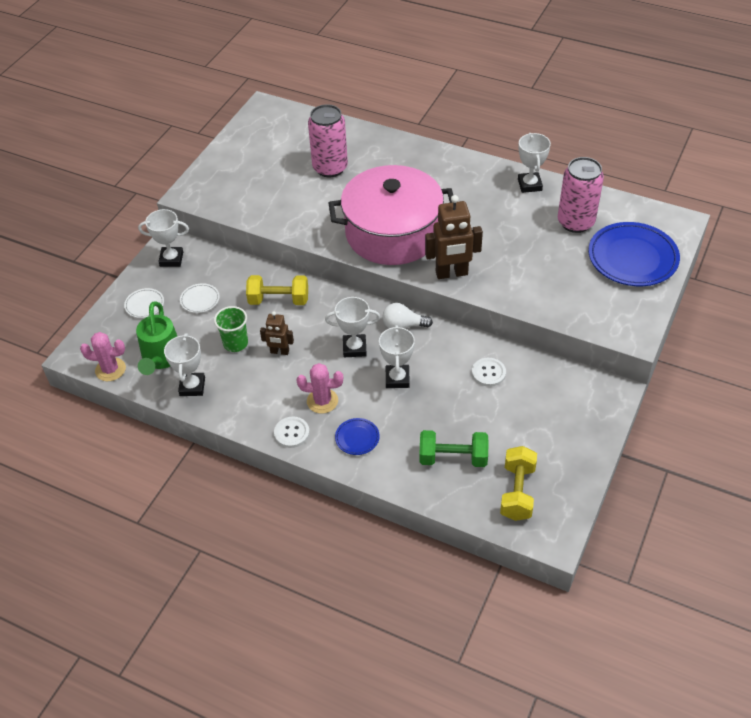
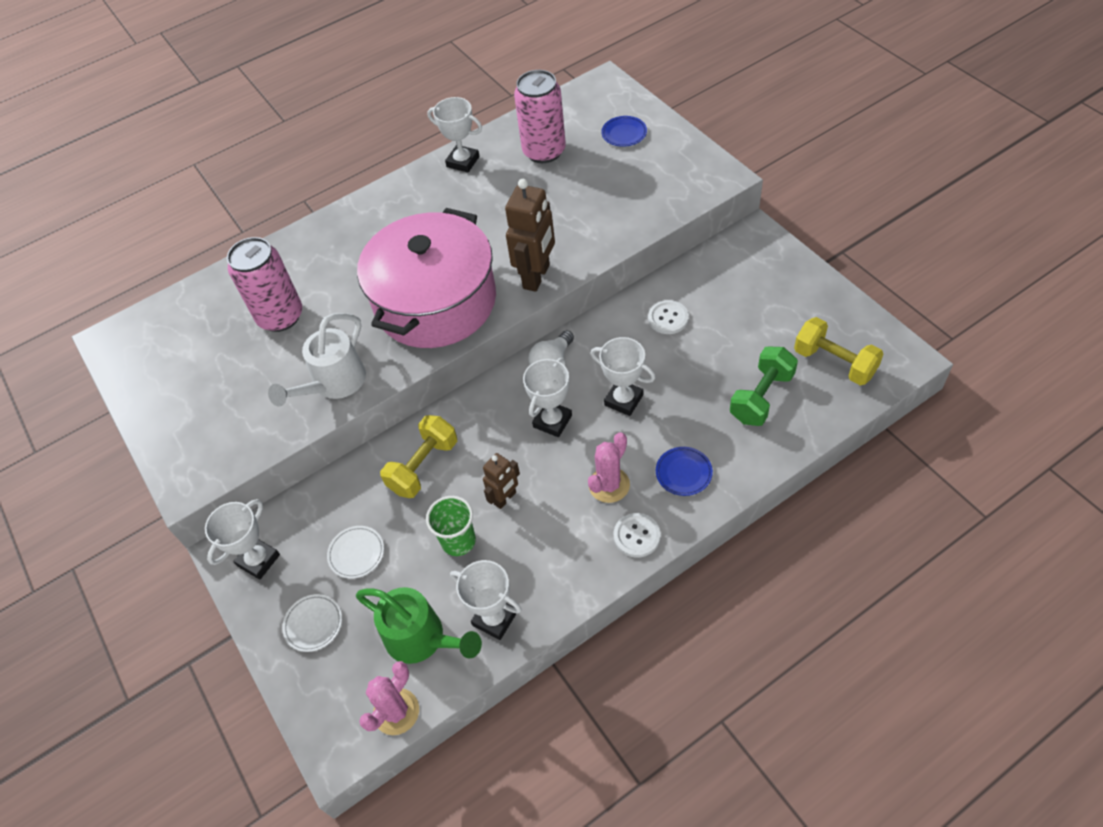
camera: 55 degrees left, 5 degrees up
blue plate [588,222,680,286] -> blue plate [601,116,647,147], size x0.45
none -> white watering can [268,313,366,407]

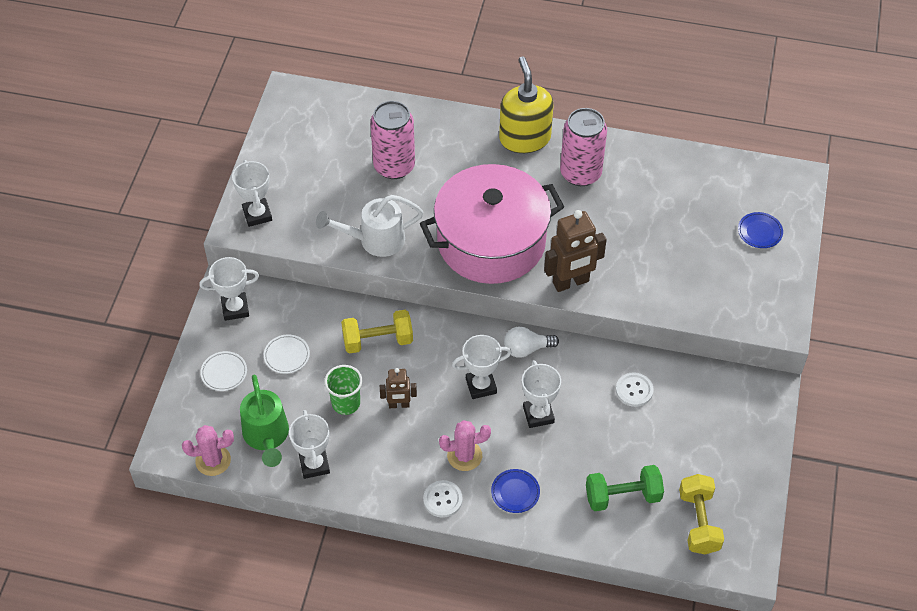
camera: 40 degrees right, 0 degrees up
white trophy [427,97,482,172] -> white trophy moved to [232,160,272,227]
pink can [514,70,566,163] -> pink can moved to [560,108,607,186]
none -> yellow soap dispenser [499,56,554,153]

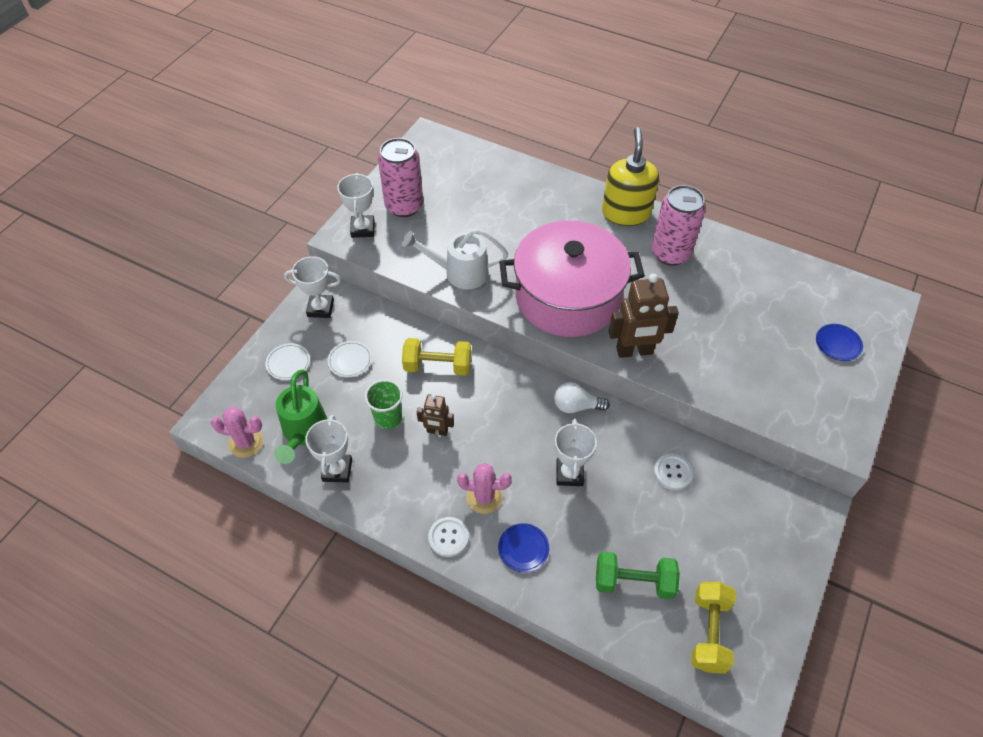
camera: 15 degrees right, 0 degrees up
pink can [370,101,415,179] -> pink can moved to [378,138,423,217]
white trophy [452,335,512,399] -> none

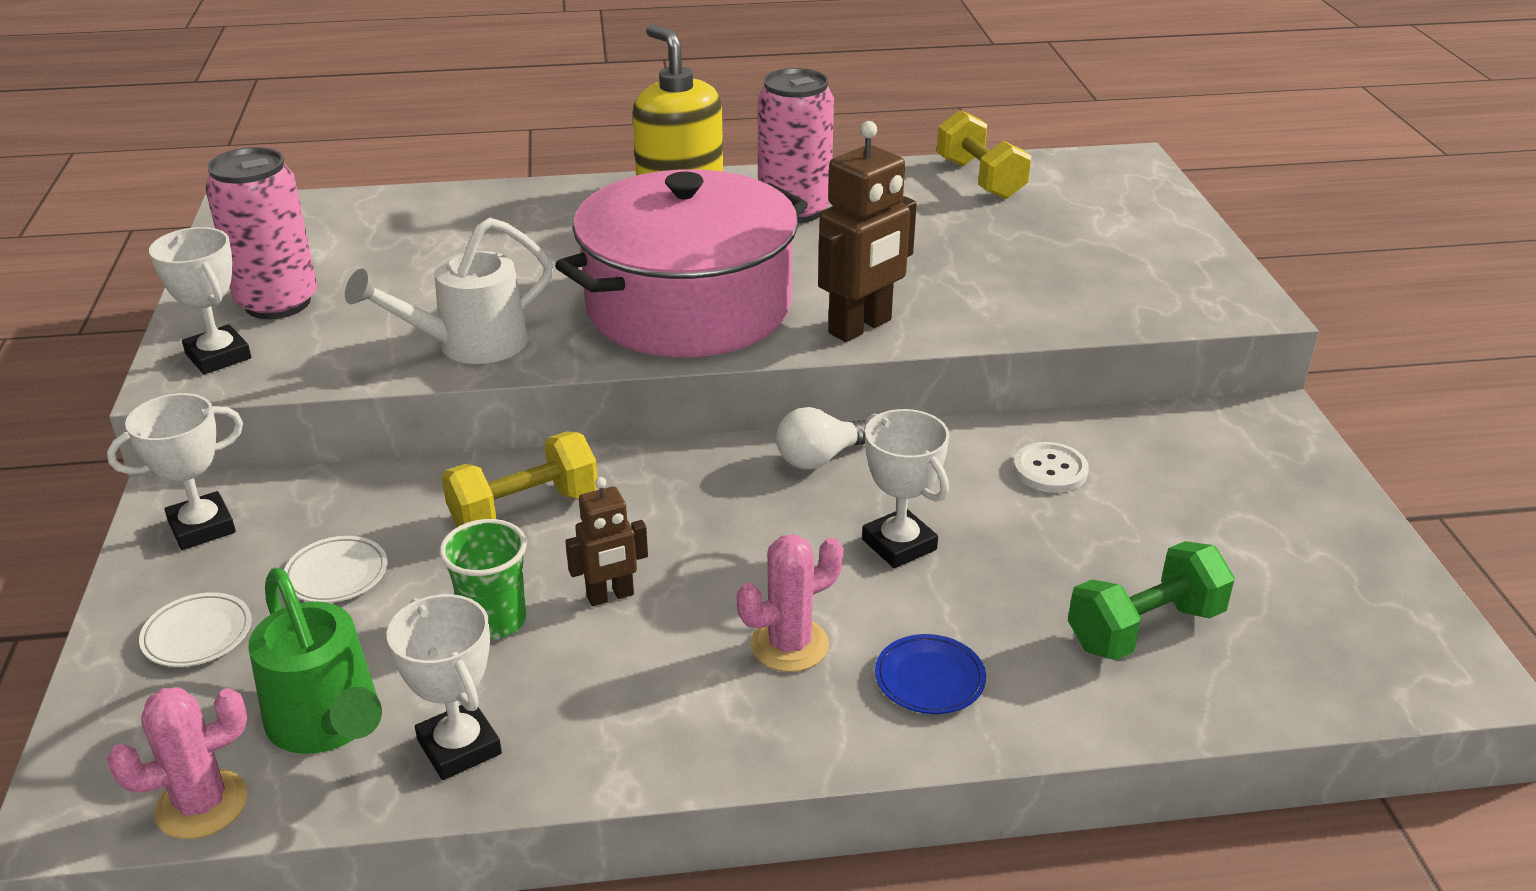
camera: 35 degrees left, 20 degrees down
white button [428,517,469,557] -> none
yellow dumbbell [691,582,736,674] -> yellow dumbbell moved to [937,110,1031,199]
blue plate [816,324,863,361] -> none

